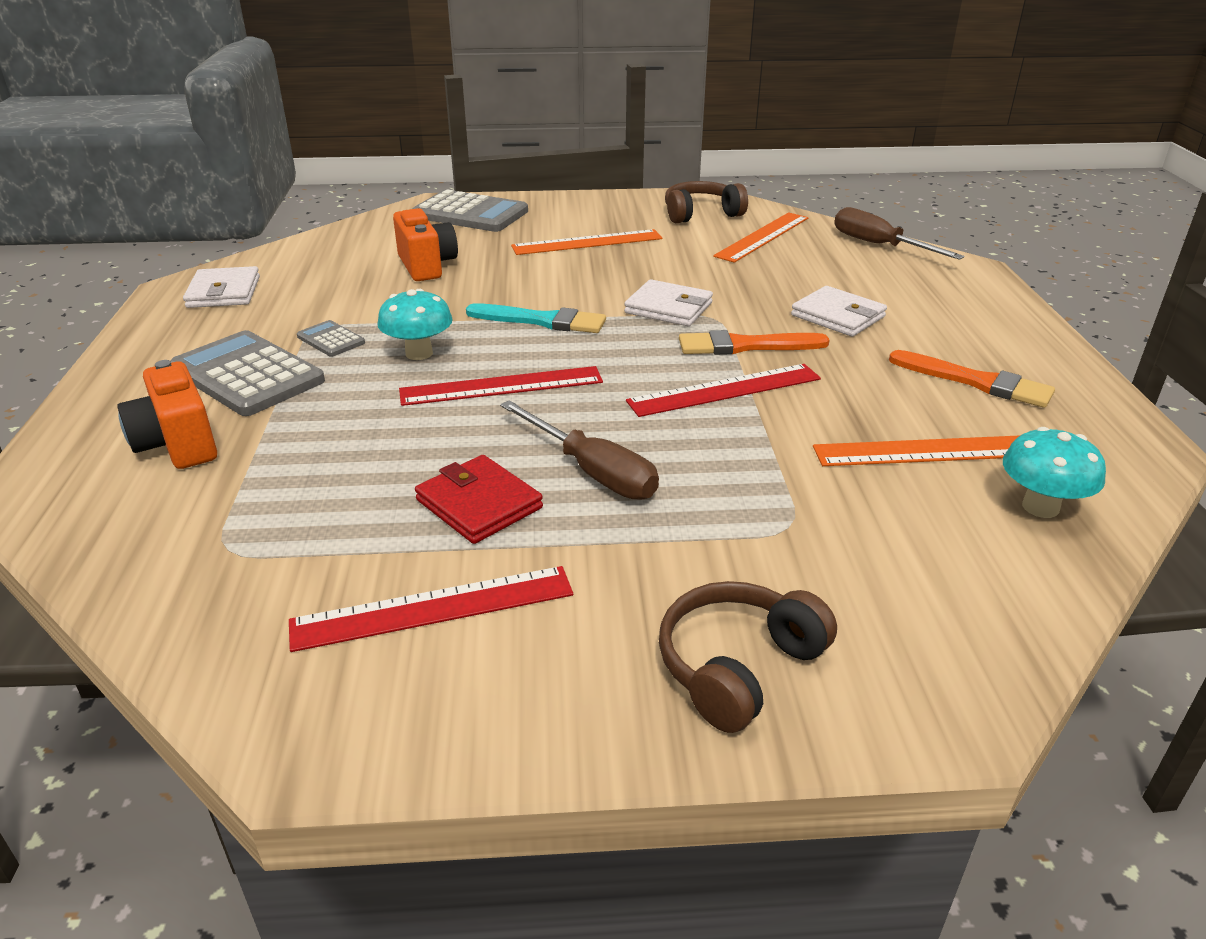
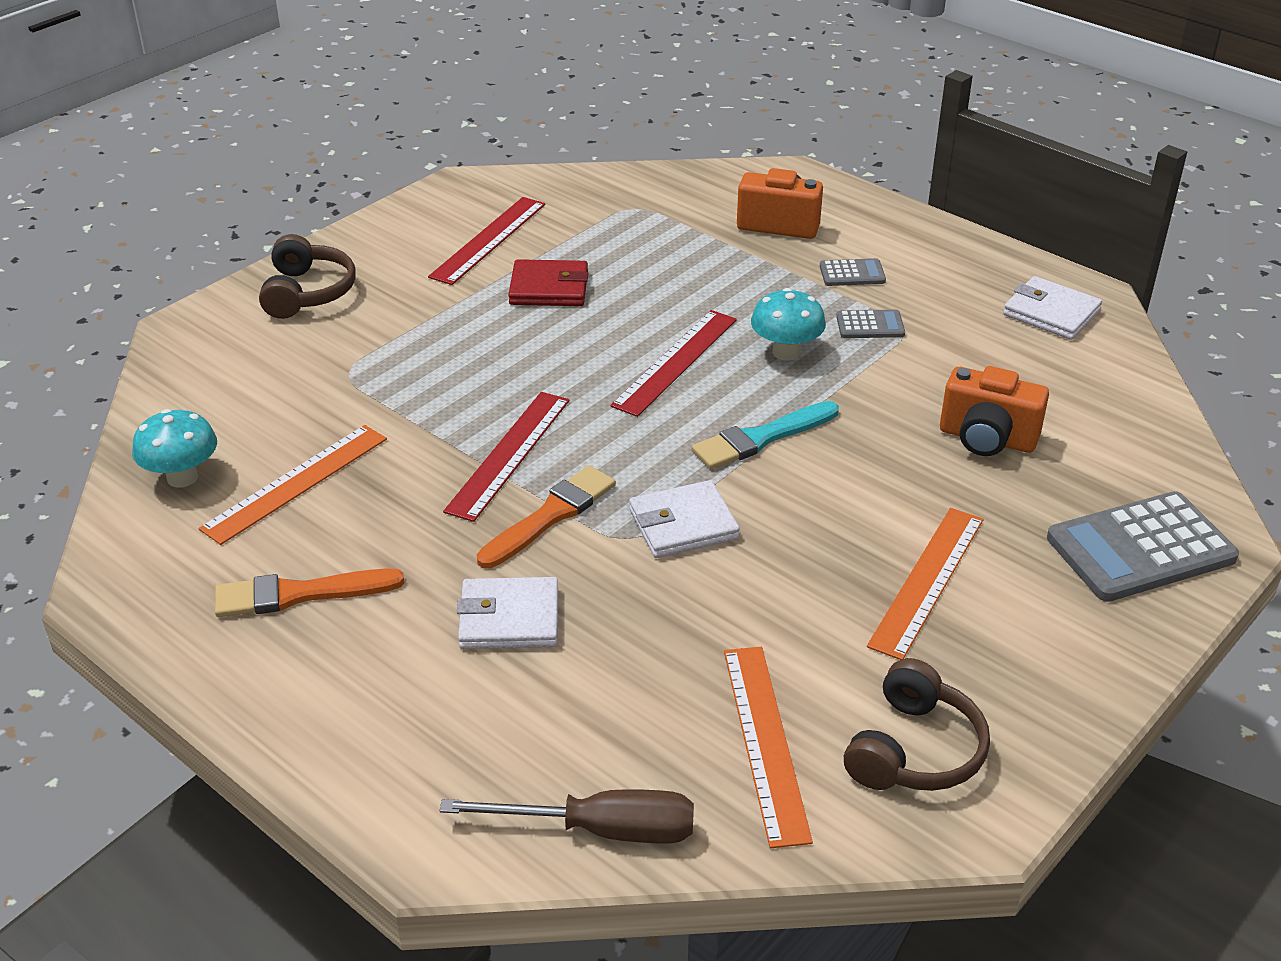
camera: 135 degrees right, 5 degrees up
grey calculator [170,330,325,416] -> grey calculator [820,258,886,286], size x0.48
brown screwdriver [500,400,659,500] -> none

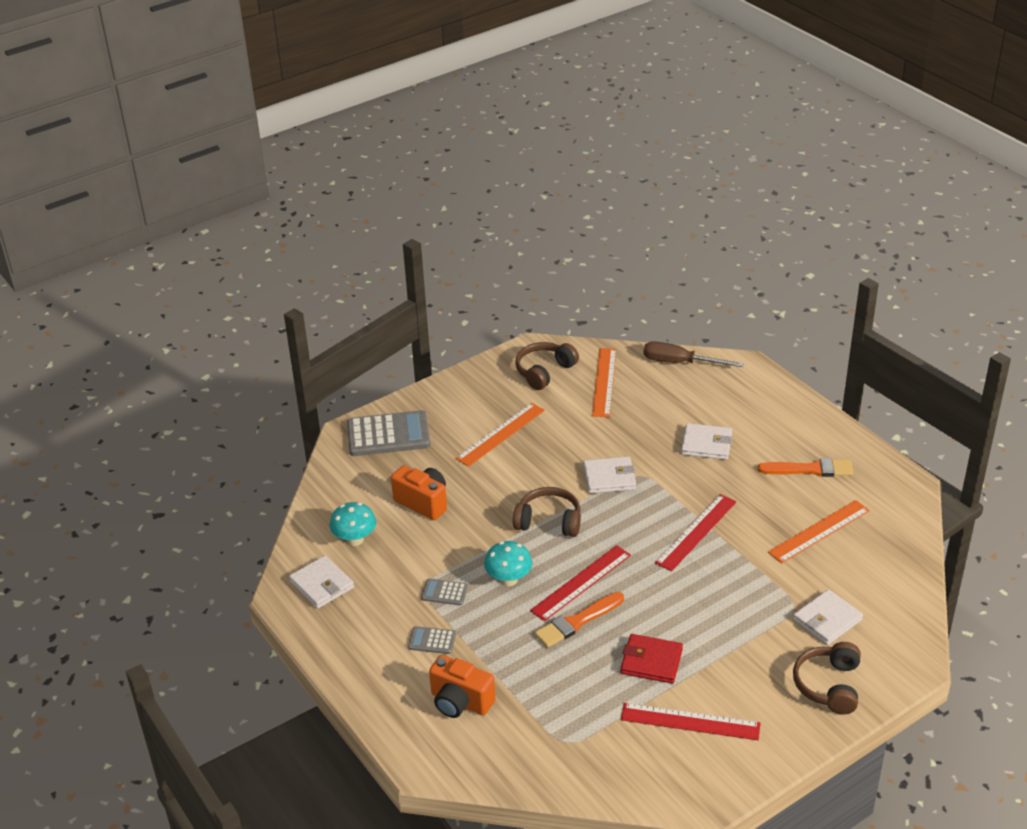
camera: 165 degrees left, 0 degrees up
turquoise mushroom [132,409,217,488] -> turquoise mushroom moved to [329,502,376,546]
red ruler [428,197,546,285] -> red ruler turned 60 degrees clockwise [621,703,760,740]
orange brush [477,465,616,569] -> orange brush moved to [535,592,624,648]
turquoise brush [691,401,839,469] -> brown headphones [513,487,581,537]
none -> white wallet [793,589,863,645]

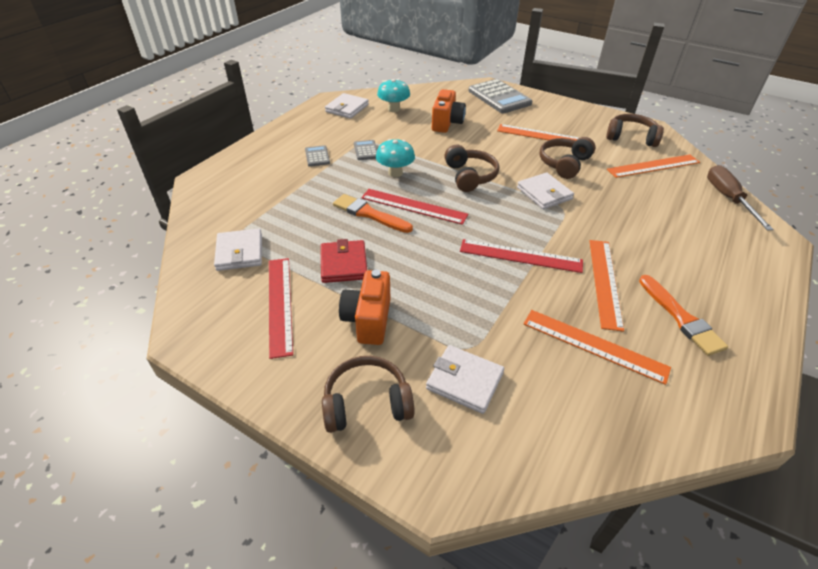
camera: 65 degrees right, 5 degrees up
orange camera [429,655,495,718] -> orange camera moved to [339,269,390,345]
white wallet [681,423,732,460] -> white wallet moved to [214,228,262,271]
none -> brown headphones [540,137,595,179]
none -> orange ruler [590,240,624,332]

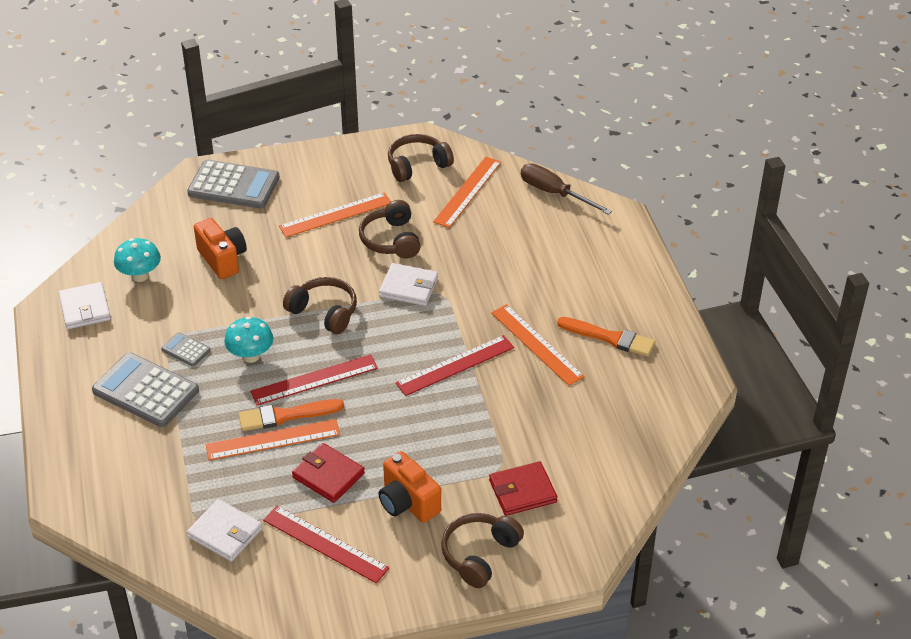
camera: 45 degrees left, 0 degrees up
grey calculator [305,145,330,167] -> grey calculator [92,353,199,427], size x2.10
white wallet [426,345,504,414] -> red wallet [489,461,558,516]
orange ruler [524,310,671,385] -> orange ruler moved to [206,419,340,460]

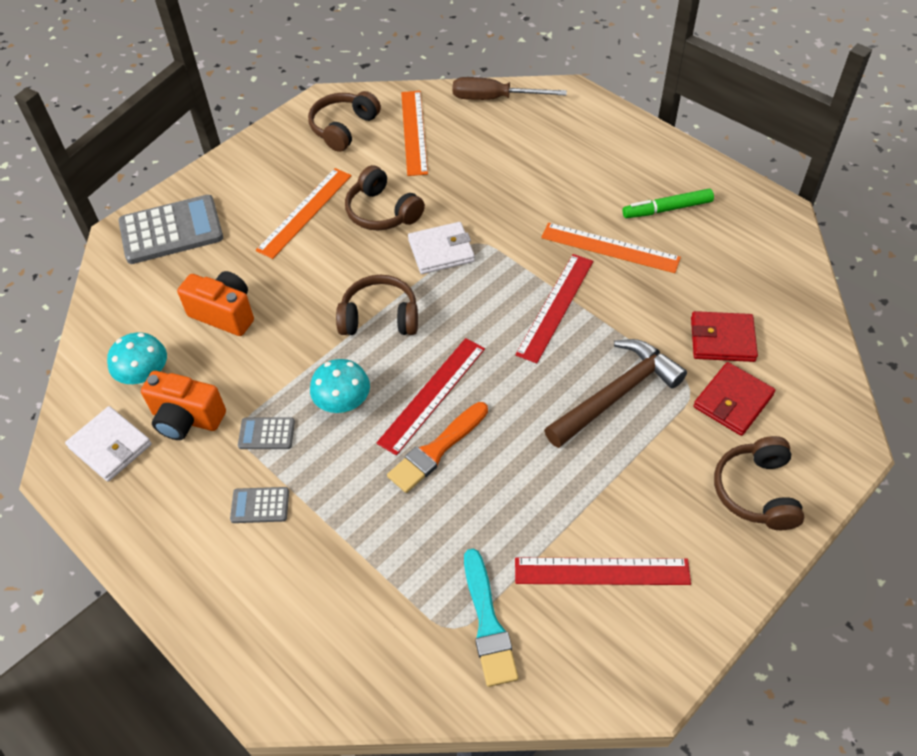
camera: 30 degrees left, 10 degrees up
grey calculator [92,353,199,427] -> grey calculator [230,487,289,523], size x0.48
white wallet [187,499,262,562] -> turquoise brush [464,549,518,687]
orange ruler [206,419,340,460] -> none
red wallet [292,443,365,503] -> red wallet moved to [691,311,758,362]
orange camera [378,451,441,523] -> orange camera moved to [141,371,226,440]
orange brush [557,317,655,357] -> green marker [622,189,714,218]
none -> brown hammer [544,339,687,448]

